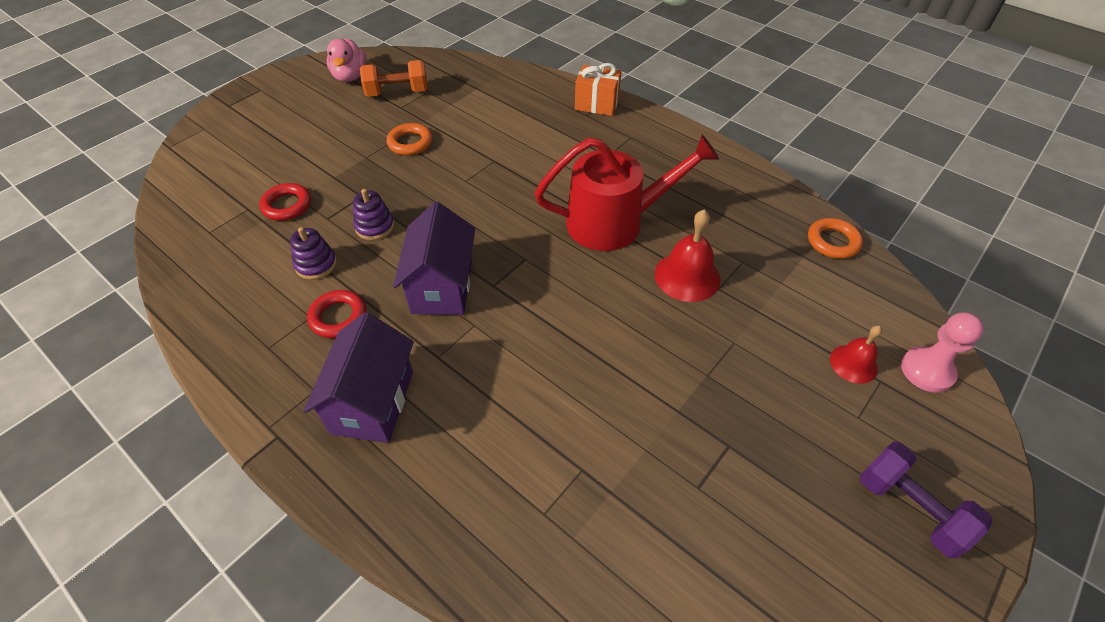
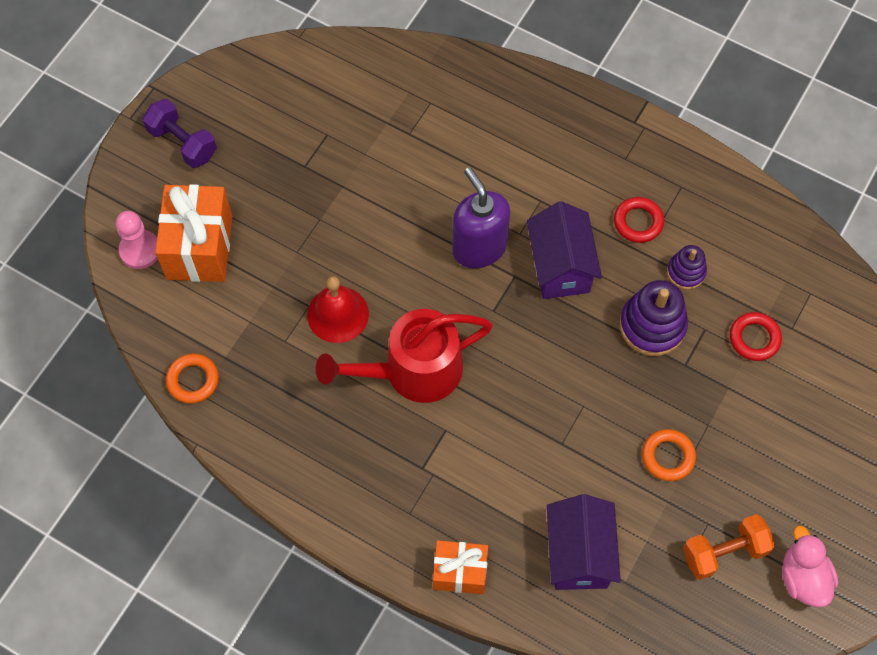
camera: 170 degrees right, 15 degrees up
purple house [303,312,414,443] -> purple house moved to [547,494,621,590]
purple stacking toy [353,189,394,240] -> purple stacking toy [619,280,688,356], size x1.69
red bell [830,326,882,384] -> orange gift [155,184,232,282]
none -> purple soap dispenser [452,167,510,268]

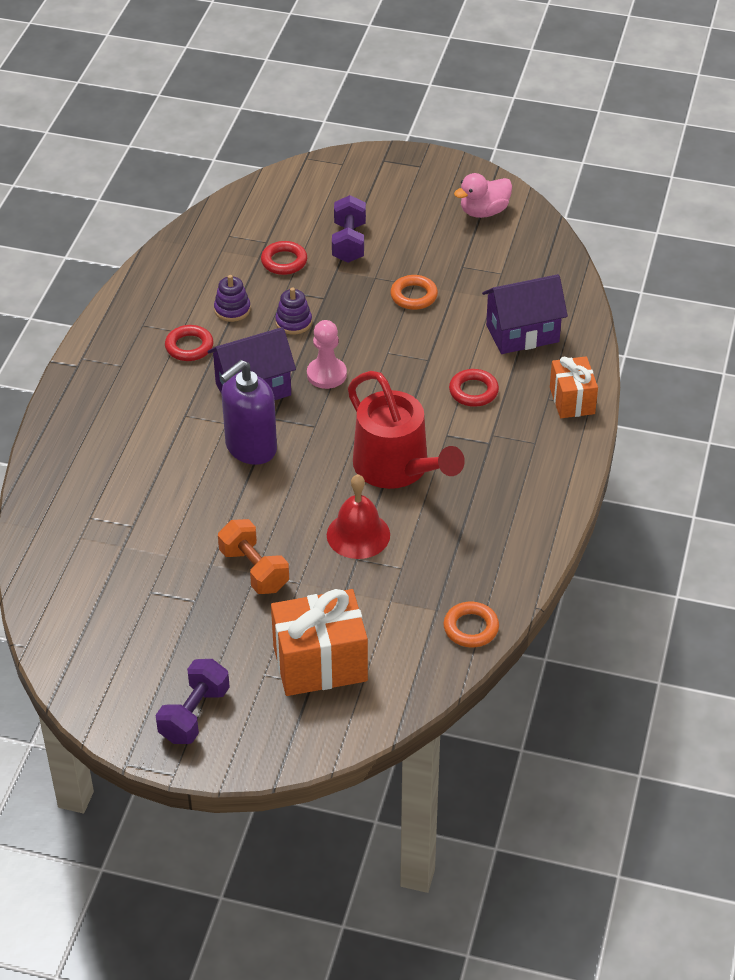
camera: 105 degrees left, 20 degrees down
pink pawn [116,211,158,269] -> pink pawn moved to [307,320,347,389]
purple stacking toy [619,280,688,356] -> purple stacking toy [275,288,312,335], size x0.59
orange dumbbell [683,514,775,580] -> orange dumbbell moved to [218,519,289,594]
none -> purple dumbbell [332,195,366,263]
none -> red ring [449,369,499,407]

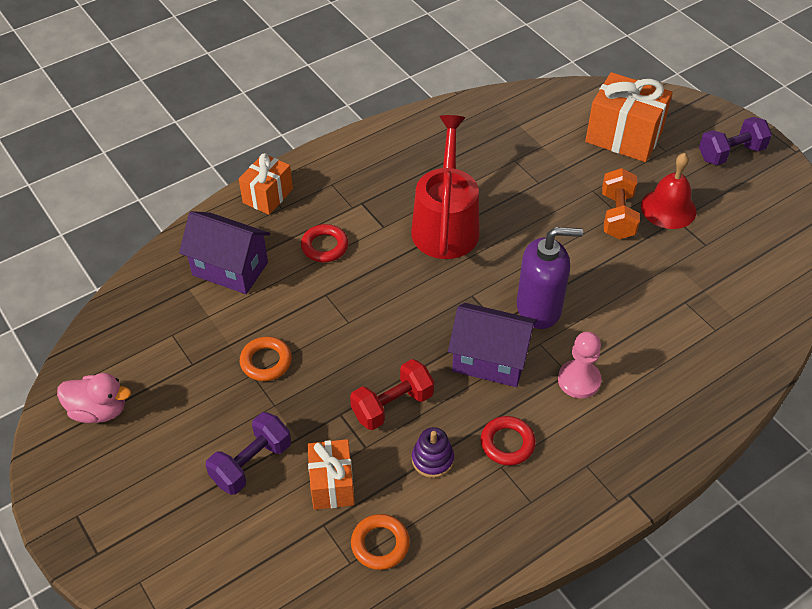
camera: 140 degrees left, 5 degrees up
red ring [261,241,307,275] -> orange gift [307,439,355,510]
purple stacking toy [275,288,312,335] -> red dumbbell [350,359,434,430]
pink pawn [307,320,347,389] -> pink pawn moved to [558,332,602,398]
red bell [327,474,390,559] -> red bell moved to [641,153,696,229]
orange ring [444,602,499,648] -> orange ring moved to [351,514,410,570]

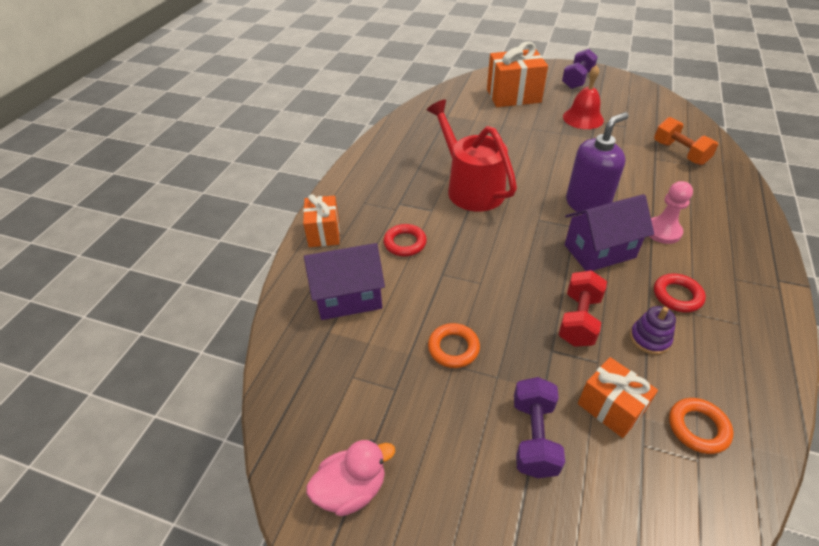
camera: 35 degrees left, 5 degrees down
orange dumbbell [602,168,640,240] -> orange dumbbell moved to [654,117,718,165]

